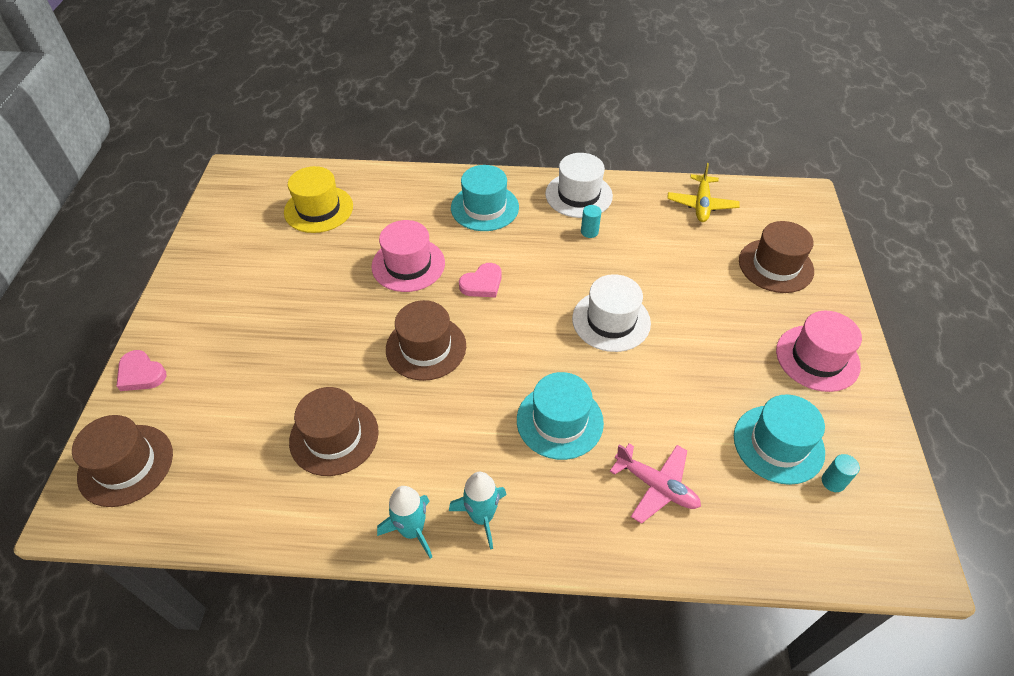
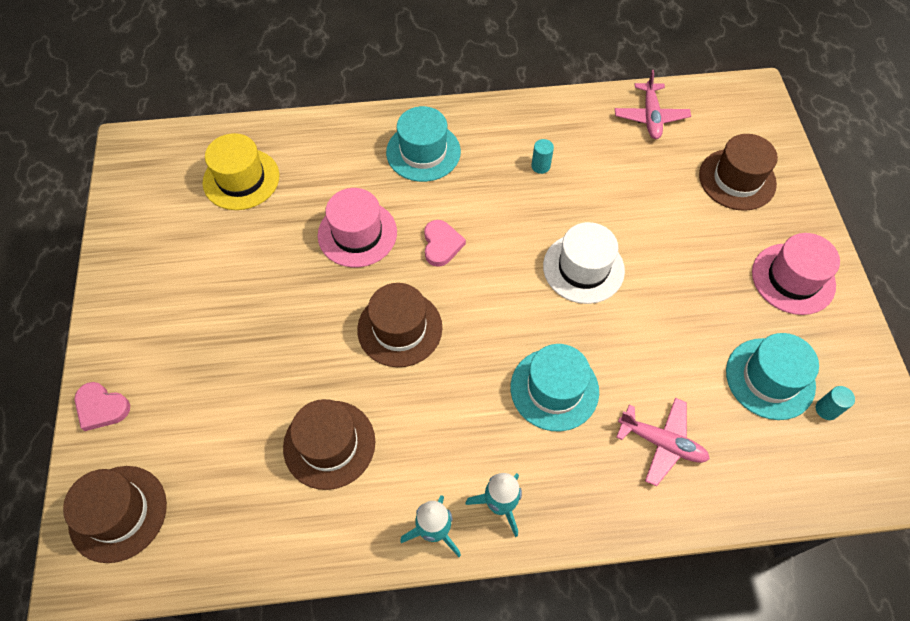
camera: 10 degrees left, 10 degrees up
pink heart [459,263,502,297] -> pink heart turned 45 degrees counterclockwise [424,220,466,267]
white hat [545,153,613,218] -> none
yellow plane [667,163,740,222] -> pink plane [615,70,691,139]

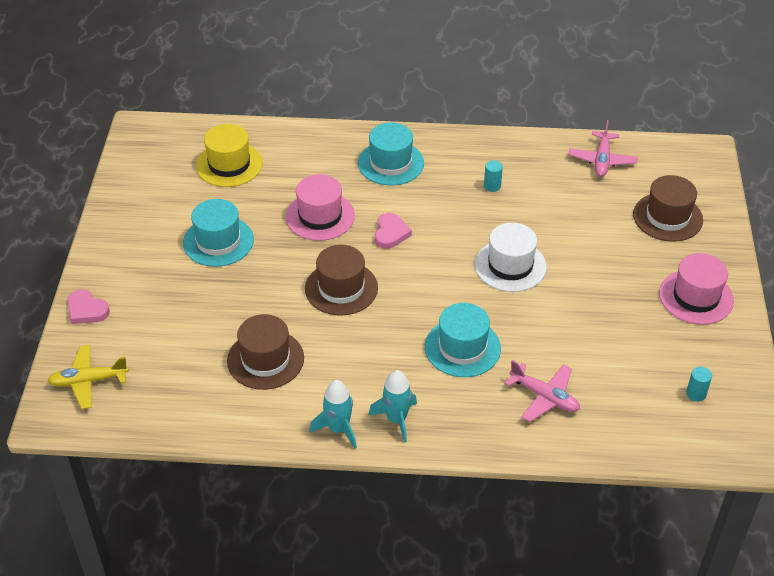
camera: 10 degrees right, 15 degrees down
brown hat [63,466,167,563] -> yellow plane [47,345,129,409]
turquoise hat [726,333,819,420] -> turquoise hat moved to [183,199,254,267]

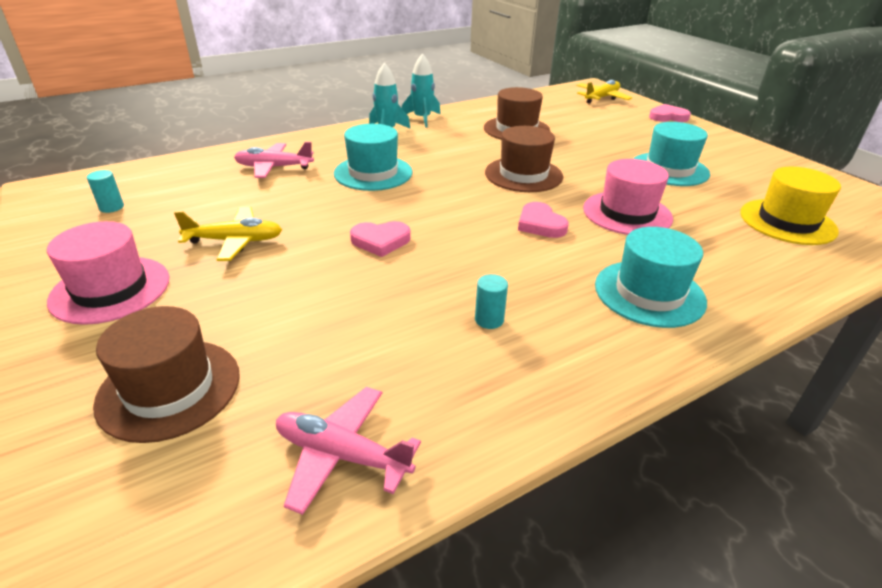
camera: 145 degrees right, 10 degrees down
white hat [475,223,547,292] -> pink heart [350,221,411,257]
pink plane [568,120,638,177] -> pink plane turned 45 degrees counterclockwise [276,387,421,515]
none -> yellow plane [174,207,282,261]

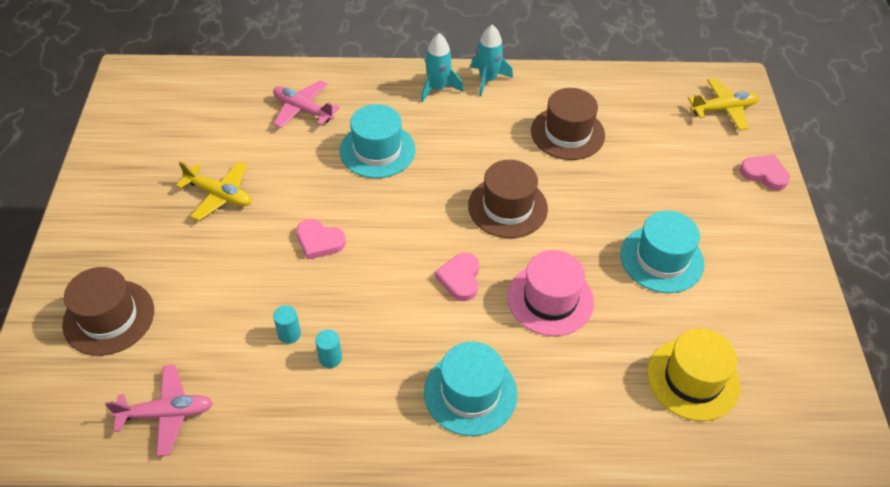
camera: 30 degrees right, 15 degrees up
pink hat [47,221,169,325] -> none
turquoise cylinder [87,170,124,213] -> turquoise cylinder moved to [273,305,301,344]
pink plane [276,387,421,515] -> pink plane turned 120 degrees clockwise [105,365,213,456]

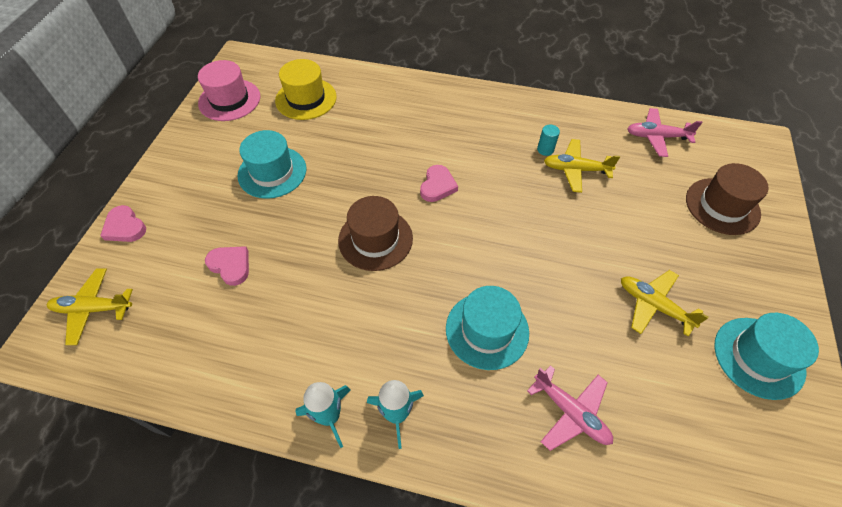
camera: 165 degrees left, 5 degrees up
turquoise cylinder [273,305,301,344] -> yellow plane [544,139,620,193]
pink heart [296,219,346,260] -> pink heart moved to [205,246,249,286]
turquoise hat [424,342,518,436] -> turquoise hat moved to [714,313,819,400]
pink hat [507,250,594,336] -> pink hat moved to [198,60,260,121]
brown hat [531,88,605,160] -> none

